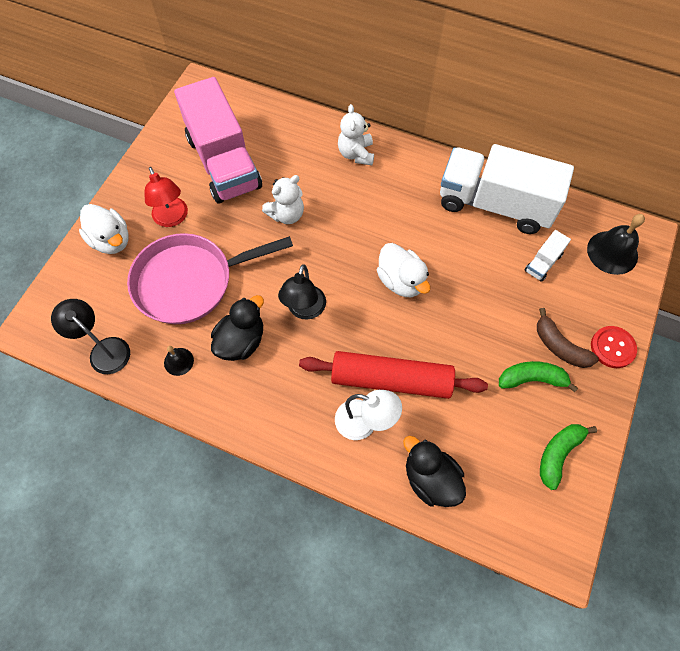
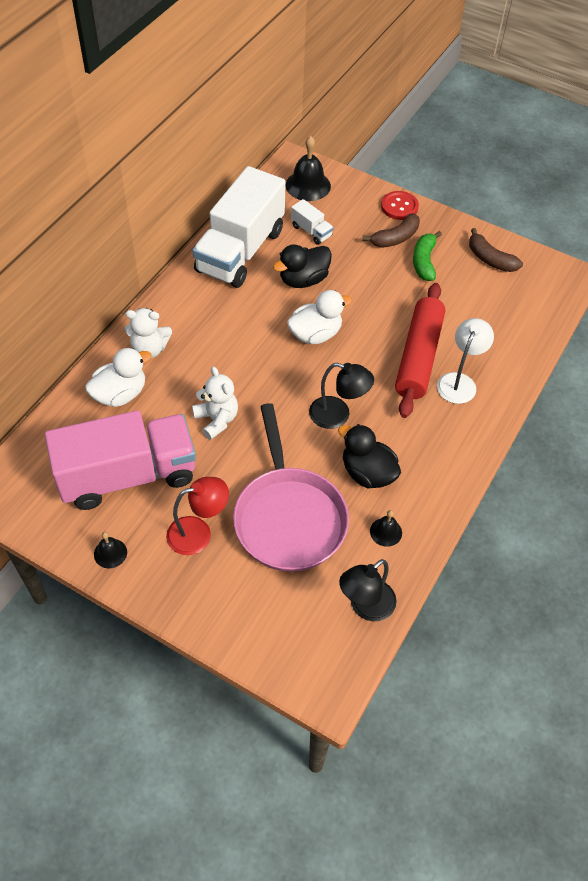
camera: 85 degrees left, 10 degrees down
white duck [79,204,129,254] -> white duck moved to [85,348,152,407]
black duck [403,436,466,507] -> black duck moved to [273,244,332,288]
green banana [540,424,597,490] -> brown banana [469,228,523,272]
none -> black bell [94,532,127,568]

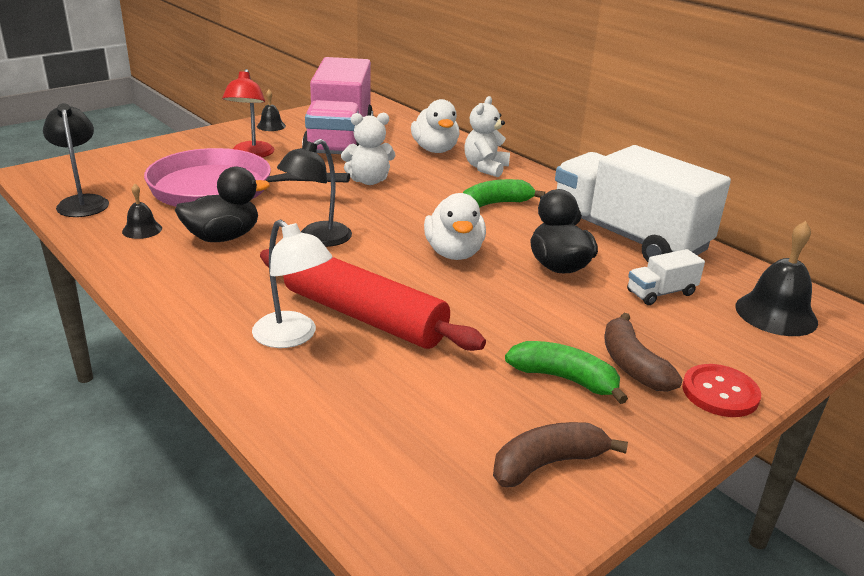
camera: 110 degrees right, 25 degrees down
none -> green banana [463,179,545,208]

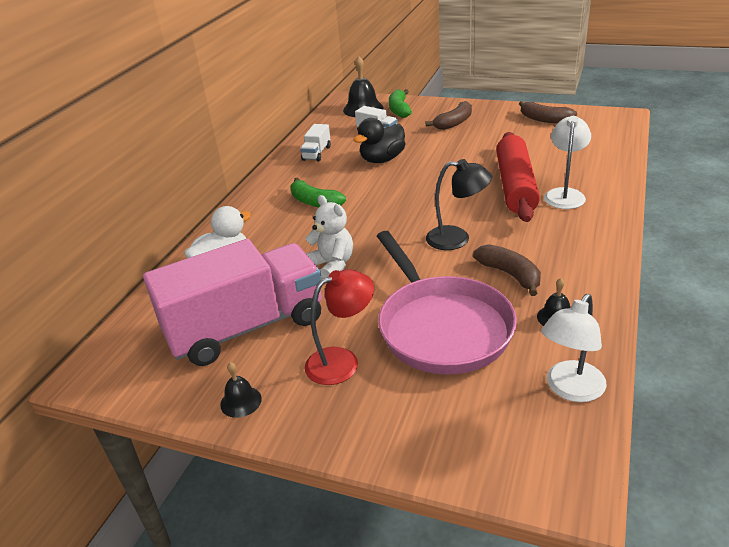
camera: 115 degrees left, 5 degrees up
black lamp [43,103,109,217] -> white lamp [541,294,606,402]
black duck [175,166,270,242] -> brown banana [473,244,541,296]
white duck [424,193,486,260] -> none
white teddy bear [464,96,510,177] -> none
green banana [505,341,628,404] -> green banana moved to [389,89,412,118]
white truck [555,145,731,262] -> white truck [300,124,331,162], size x0.40
red button [682,364,761,417] -> none

